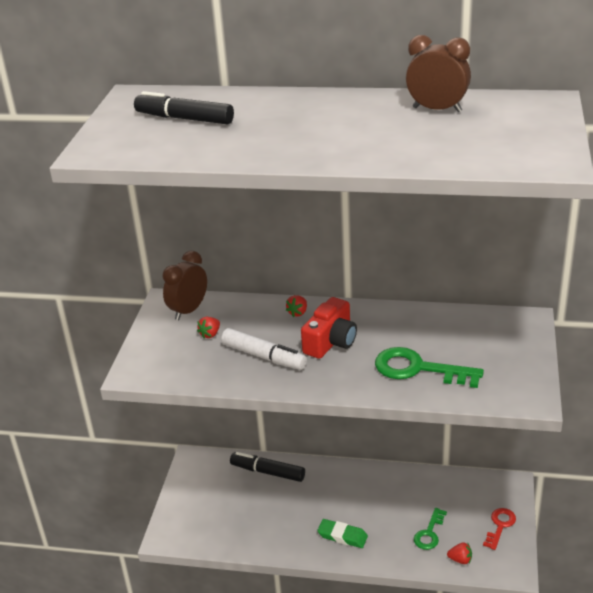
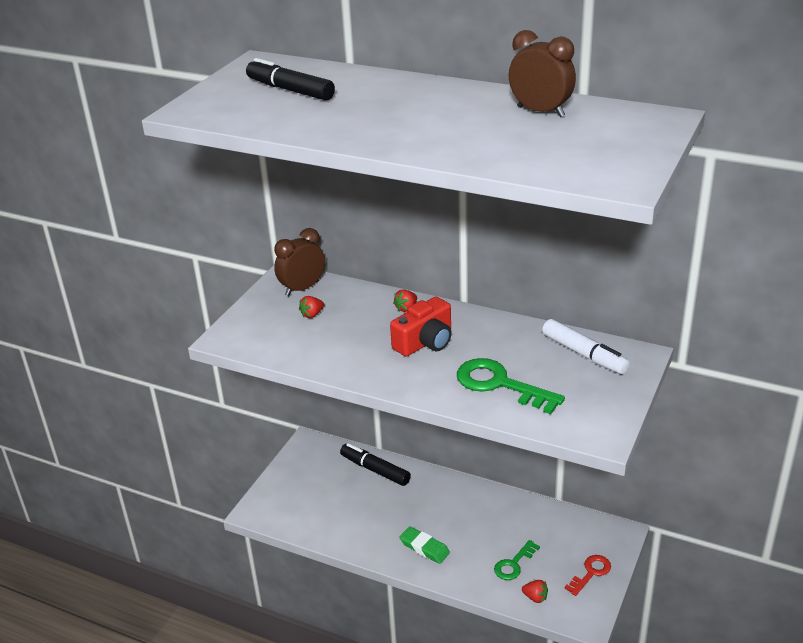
camera: 15 degrees right, 0 degrees up
white marker [221,328,307,370] -> white marker moved to [542,319,630,374]

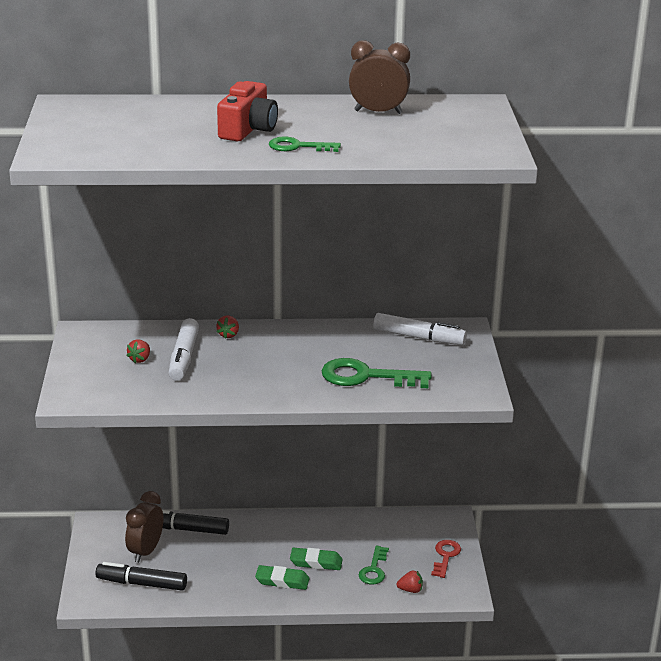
camera: 30 degrees left, 5 degrees down
black marker [246,58,335,101] -> black marker moved to [95,562,187,591]
brown clock [274,228,325,296] -> brown clock moved to [125,491,163,563]
red camera [390,297,452,357] -> red camera moved to [217,81,278,141]
none -> white marker [169,318,199,381]
none -> green key [269,136,341,152]
none -> green eraser [290,548,343,570]

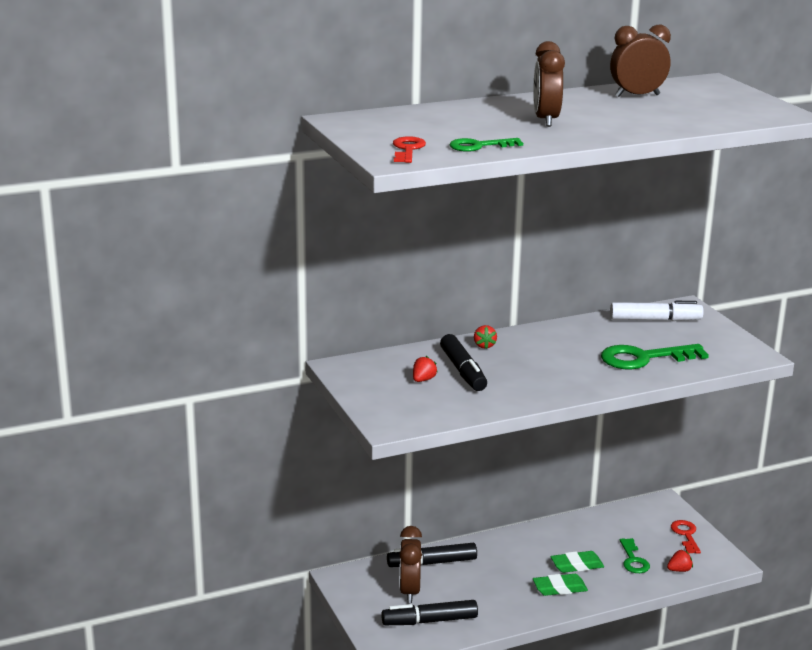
camera: 20 degrees left, 5 degrees down
red strawberry [126,339,150,363] -> red strawberry turned 150 degrees counterclockwise [413,356,437,382]
white marker [169,318,199,381] -> black marker [440,334,487,391]
red camera [217,81,278,141] -> brown clock [533,41,565,127]
green key [269,136,341,152] -> green key moved to [449,138,523,152]
none -> red key [393,136,426,163]

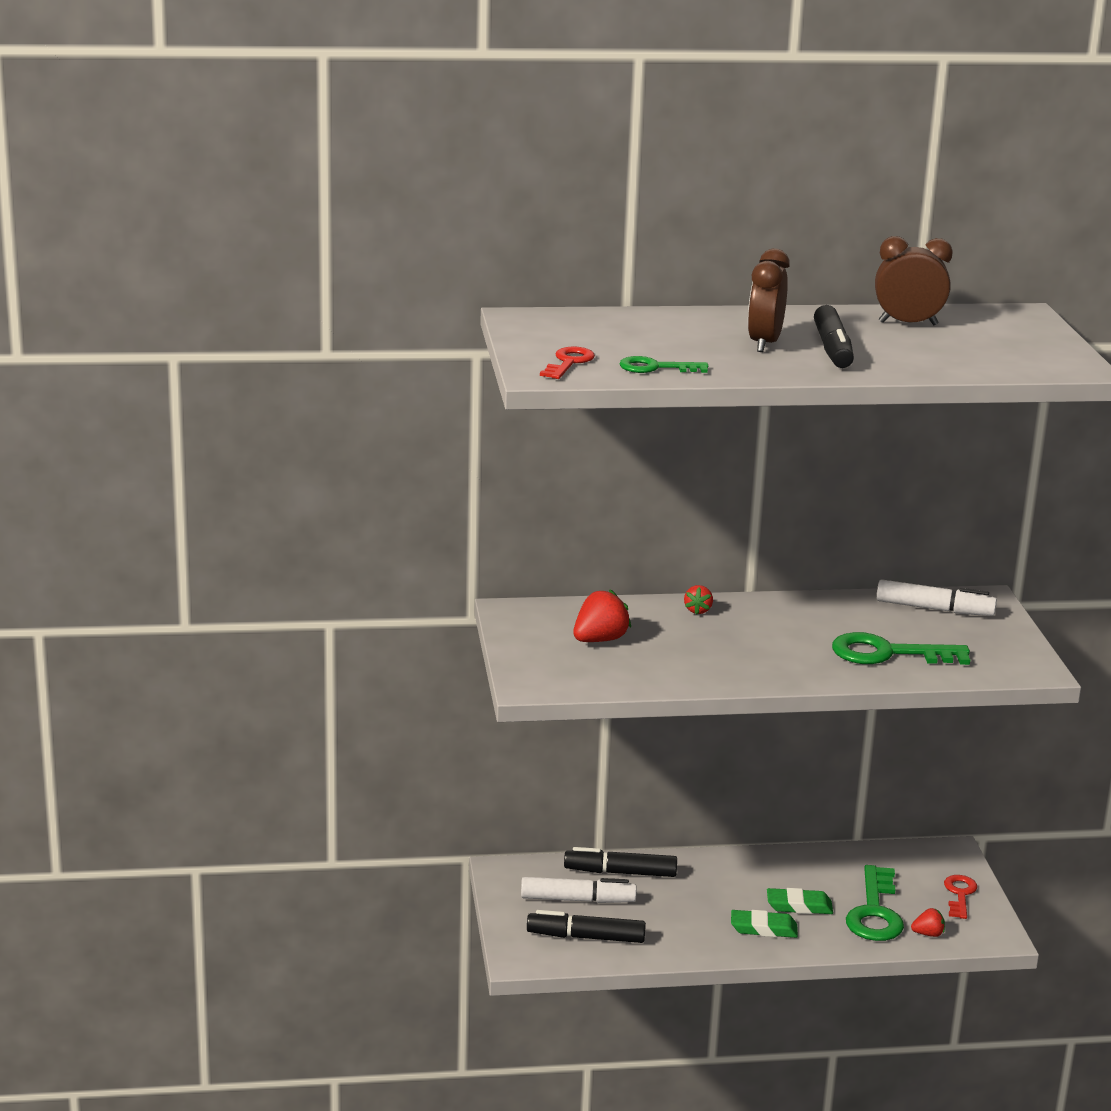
camera: 15 degrees right, 0 degrees up
brown clock [399,526,422,603] -> white marker [521,877,637,903]
red strawberry [413,356,437,382] -> red strawberry [573,589,631,642], size x1.75
black marker [440,334,487,391] -> black marker moved to [814,305,854,368]
green key [620,538,650,573] -> green key [846,865,904,941], size x1.70

